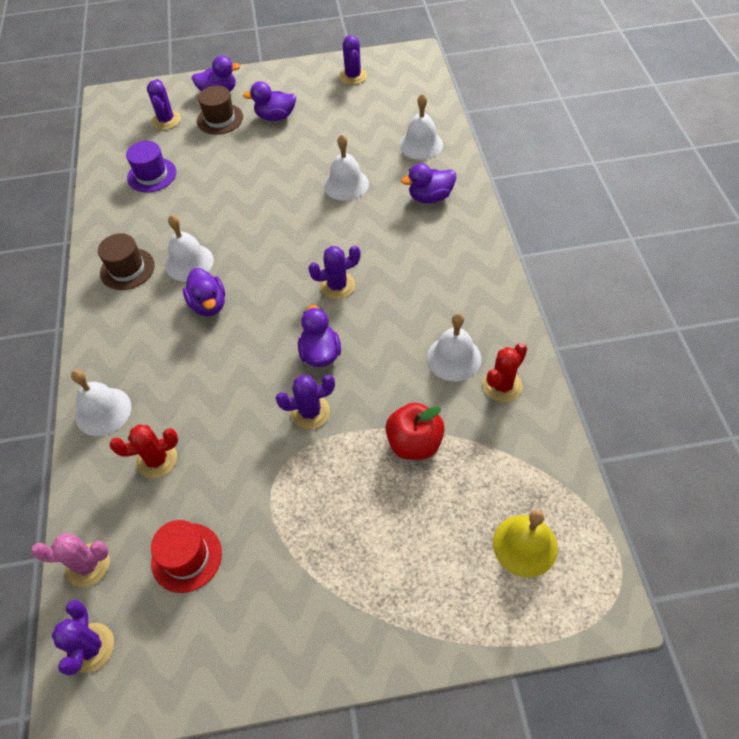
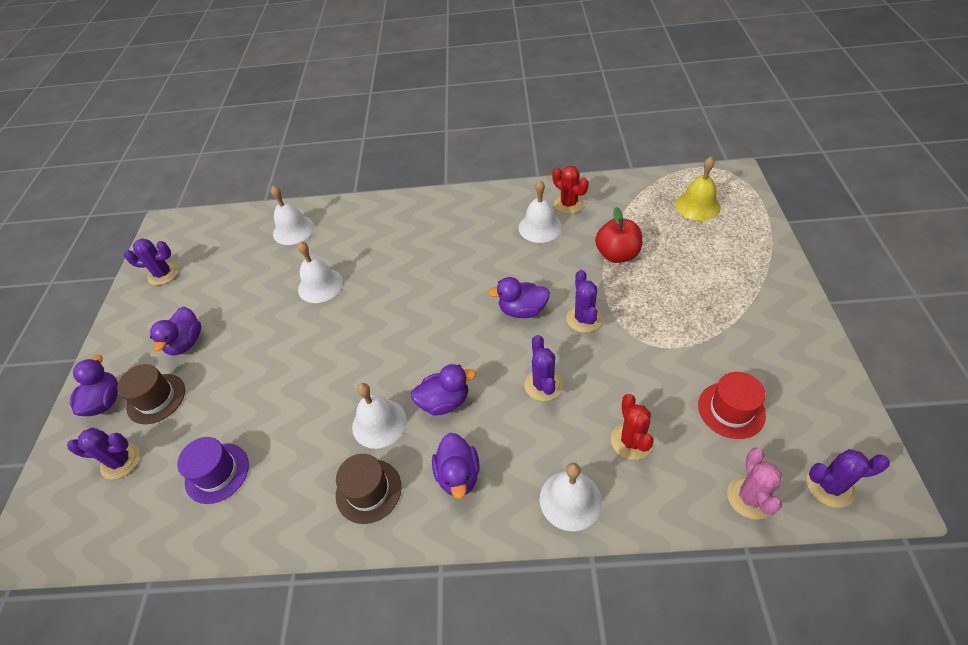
camera: 80 degrees left, 5 degrees down
purple cactus [308,245,361,299] -> purple cactus moved to [524,335,563,401]
purple duck [401,163,456,203] -> purple duck moved to [432,433,480,499]

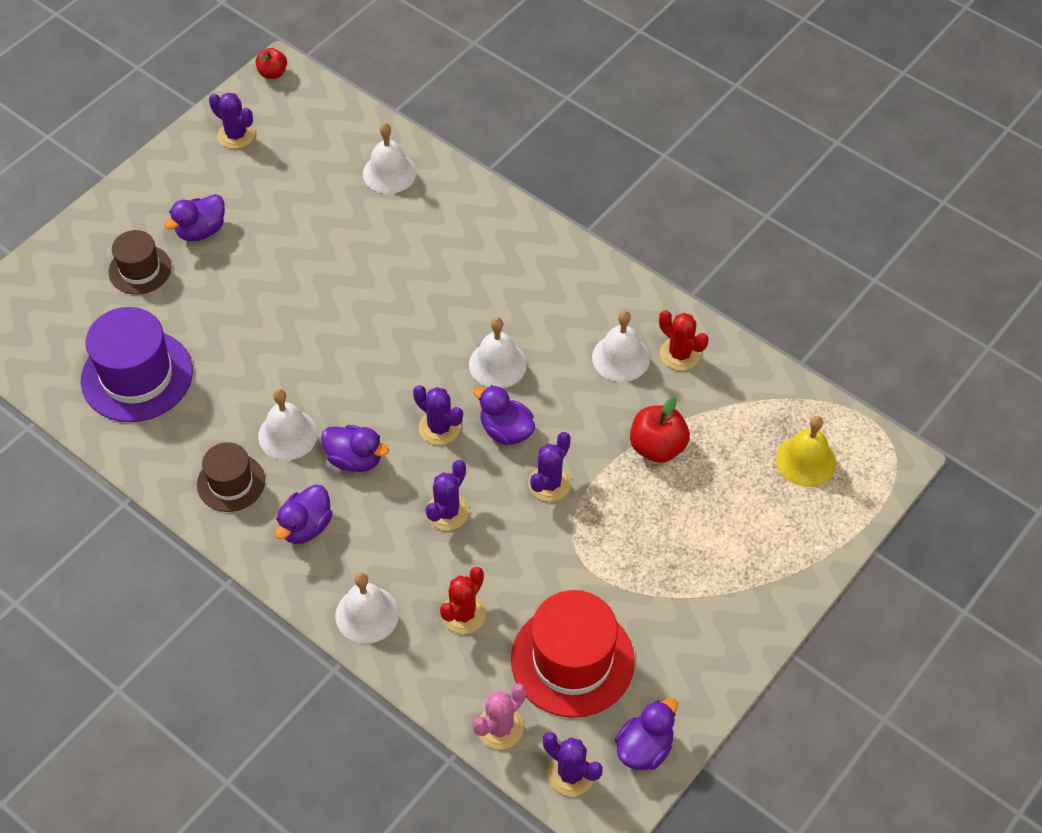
camera: 35 degrees right, 5 degrees up
purple cactus [67,428,140,480] -> purple cactus moved to [413,385,463,445]
purple duck [70,355,118,416] -> purple duck moved to [615,698,678,770]
purple hat [177,437,249,504] -> purple hat [81,307,193,422], size x1.71
white bell [298,241,343,303] -> white bell moved to [469,317,527,388]
red cactus [552,165,589,214] -> red cactus turned 45 degrees counterclockwise [659,310,709,371]
red hat [698,372,766,439] -> red hat [511,590,635,718], size x1.71
none -> red apple [255,48,287,79]

